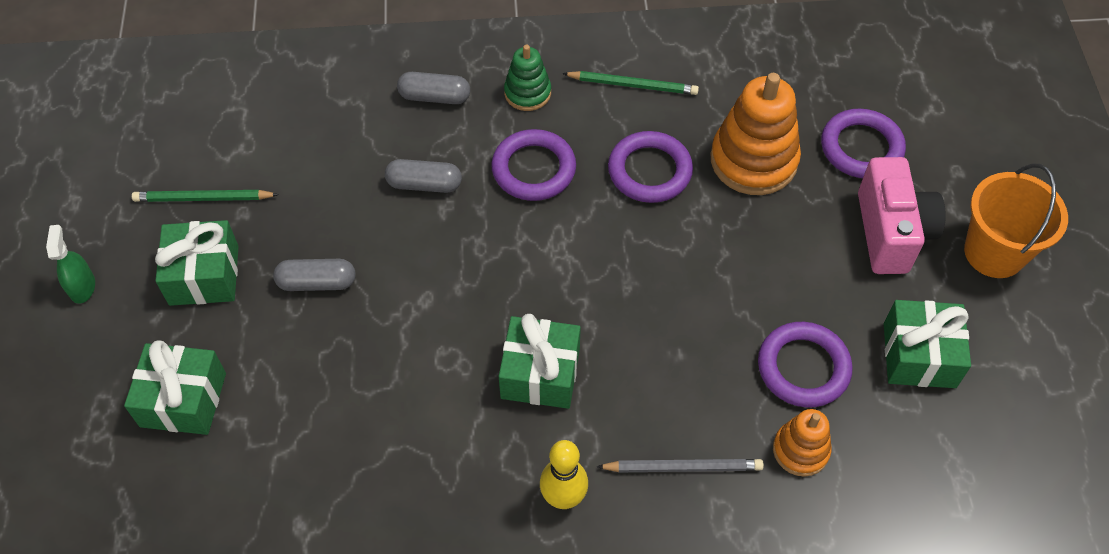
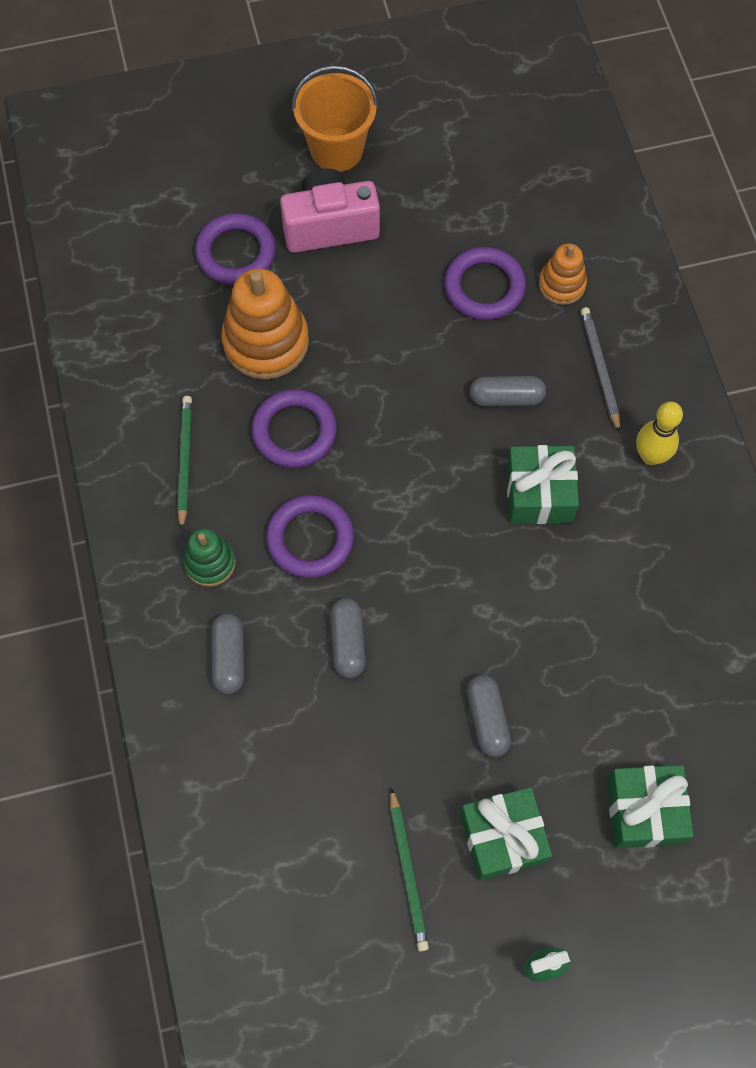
camera: 100 degrees left, 10 degrees up
green gift [884,300,971,388] -> none
none -> grey capsule [470,376,546,406]

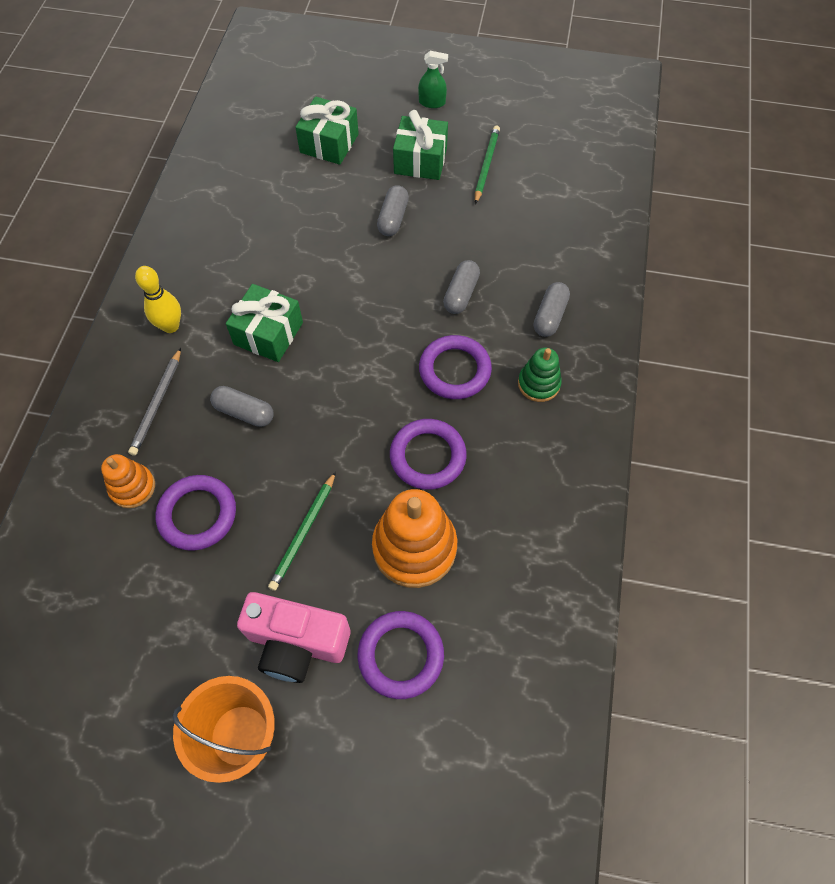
camera: 155 degrees left, 5 degrees down
green pencil [177,396,192,530] -> green pencil moved to [268,471,336,591]

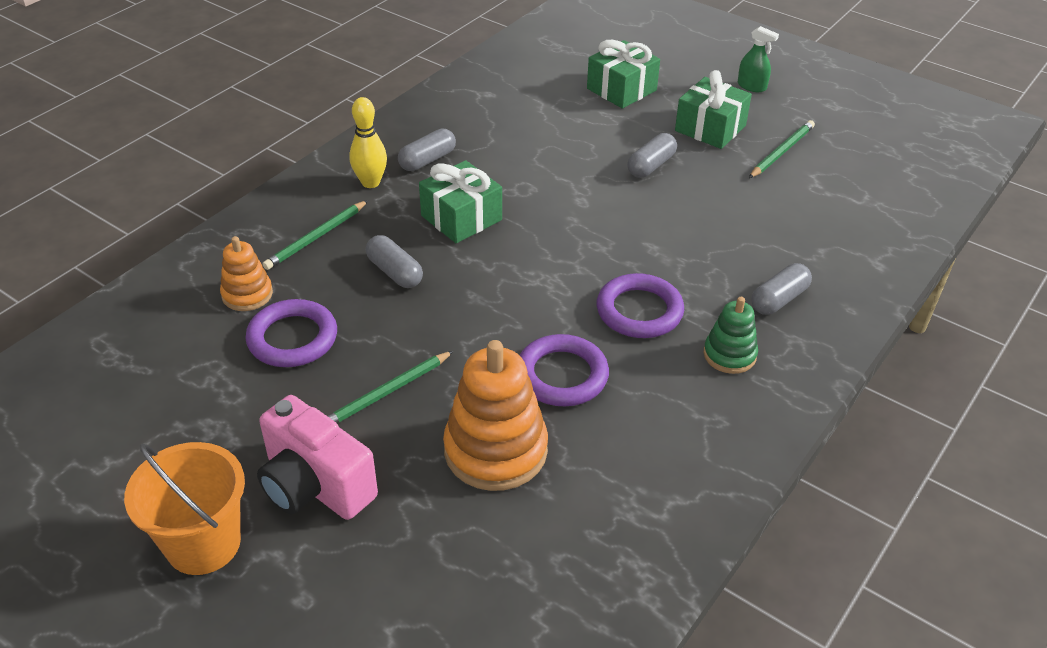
camera: 25 degrees right, 20 degrees down
grey pencil [128,348,181,456] -> green pencil [262,200,368,270]
purple ring [358,611,444,699] -> none
grey capsule [443,260,480,314] -> grey capsule moved to [398,129,456,171]

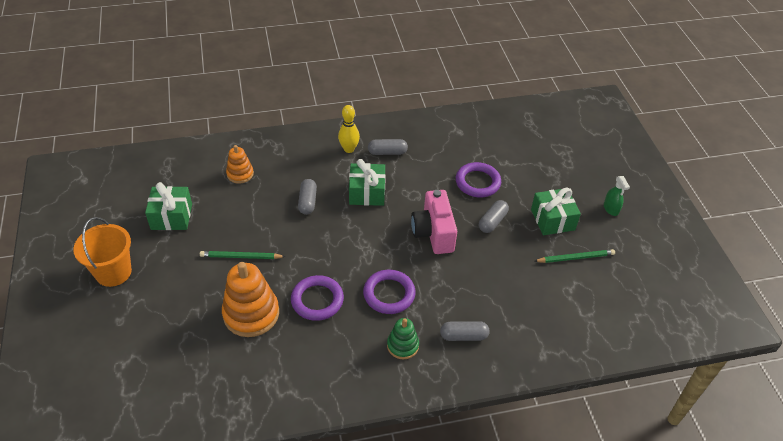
camera: 40 degrees right, 5 degrees up
purple ring [245,299,337,367] -> purple ring moved to [456,162,501,198]
pink camera [257,395,378,520] -> pink camera moved to [411,190,457,254]
green pencil [262,200,368,270] -> none
green gift [587,40,660,108] -> green gift moved to [145,182,192,230]
grey capsule [627,133,677,178] -> grey capsule turned 45 degrees counterclockwise [479,200,509,233]

